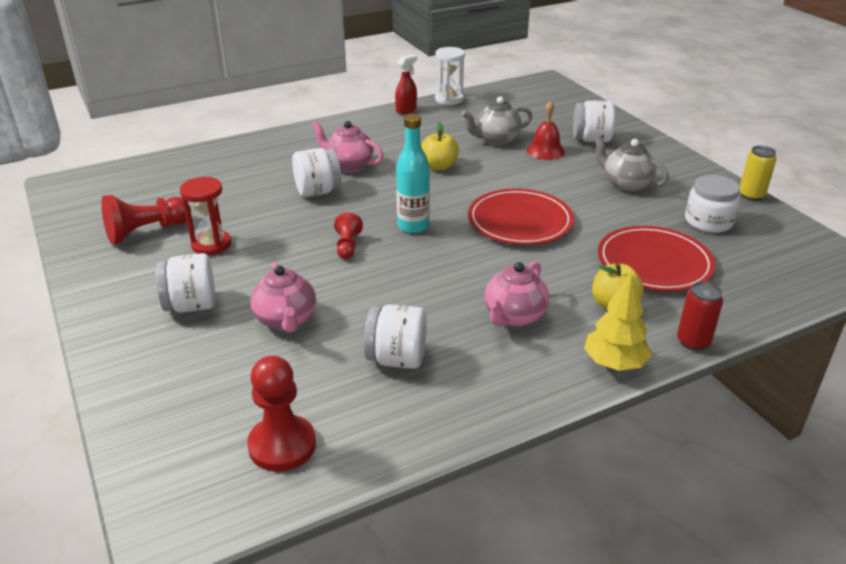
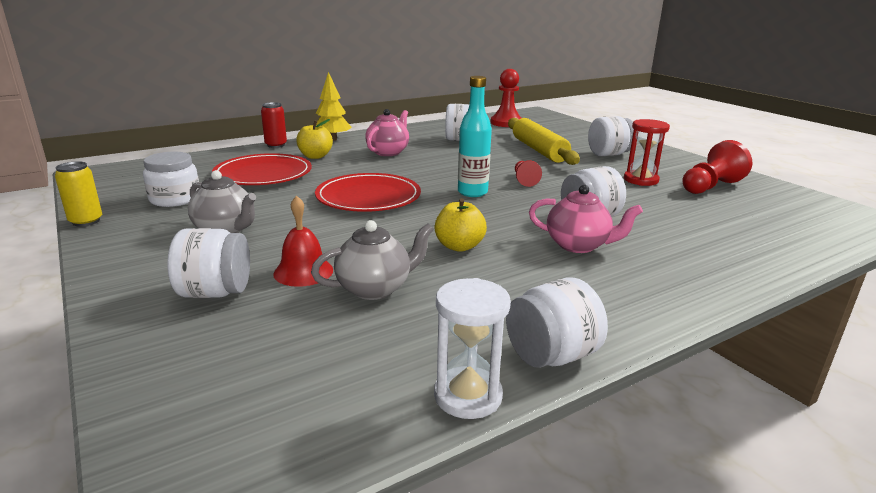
camera: 175 degrees right, 10 degrees down
pink teapot [250,262,316,333] -> yellow rolling pin [508,118,580,165]
red spray bottle [395,54,417,114] -> white jar [506,278,608,368]

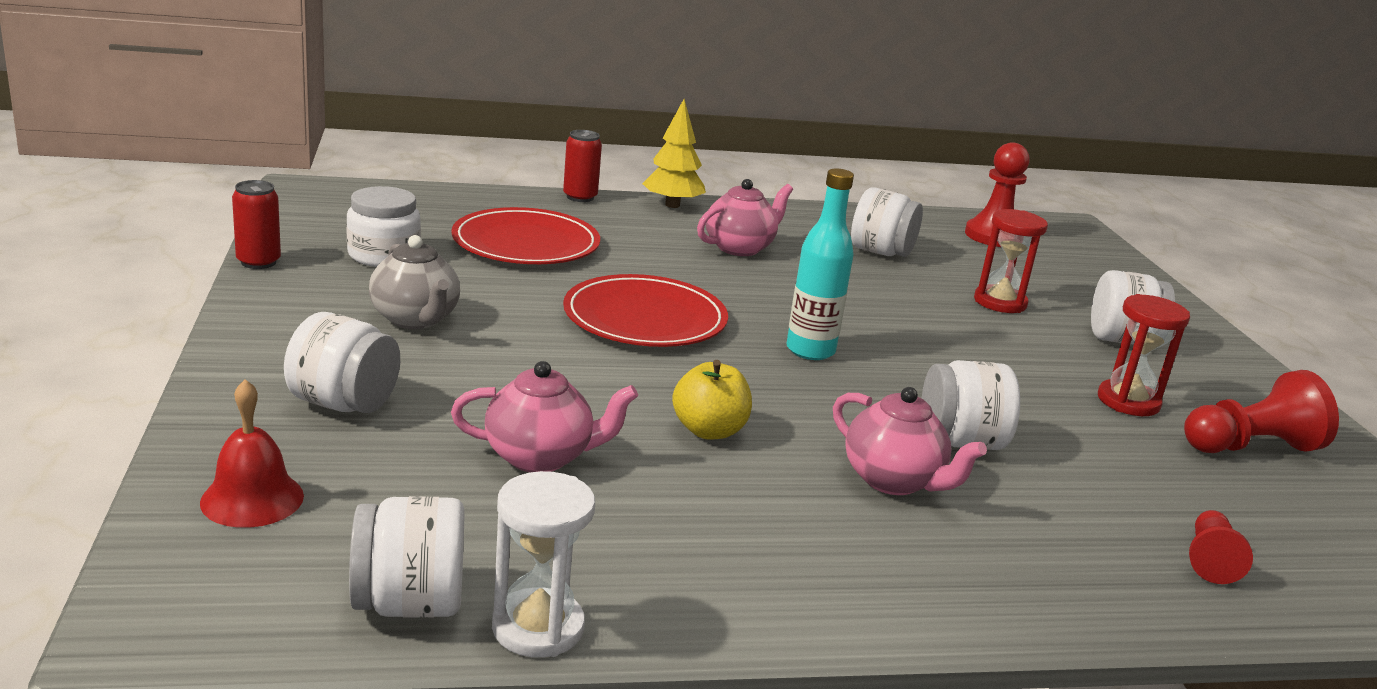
camera: 20 degrees right, 0 degrees up
yellow can [55,161,102,227] -> red can [232,180,281,269]
red bell [273,195,333,287] -> red bell moved to [200,379,304,528]
yellow apple [296,119,333,159] -> none
grey teapot [311,220,434,300] -> pink teapot [451,361,638,472]
white jar [506,278,608,368] -> white jar moved to [349,496,465,618]
yellow rolling pin [508,118,580,165] -> red hourglass [974,209,1048,313]
red pawn [515,160,542,187] -> red pawn moved to [1189,510,1253,584]

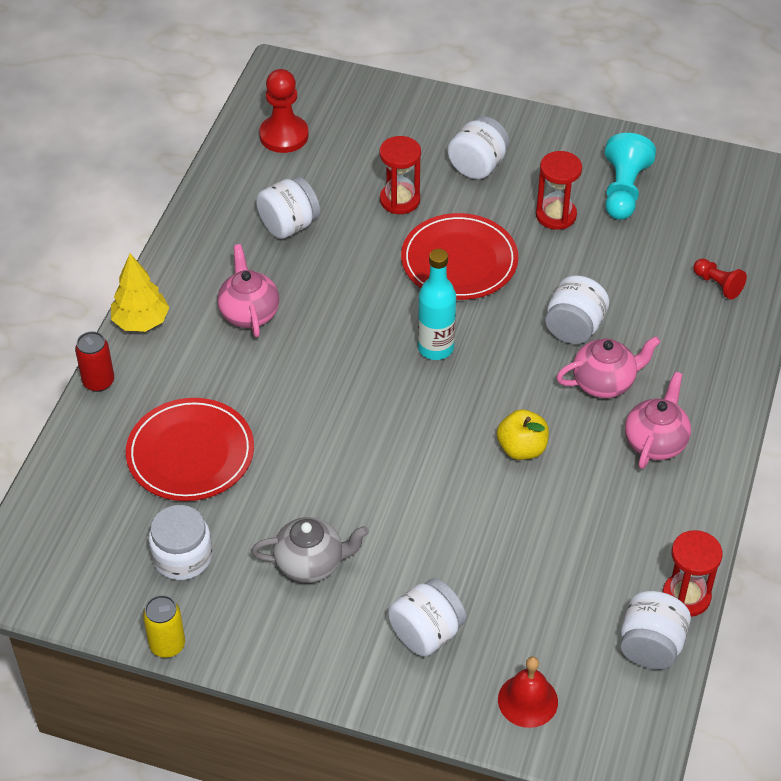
camera: 60 degrees left, 25 degrees up
red can [232,180,281,269] -> yellow can [143,595,185,658]
pink teapot [451,361,638,472] -> pink teapot moved to [625,372,691,469]
white hourglass [492,471,595,658] -> red hourglass [662,530,723,617]
red plate [563,274,728,347] -> red plate moved to [401,213,518,300]
red pawn [1184,370,1339,453] -> turquoise pawn [605,133,656,220]

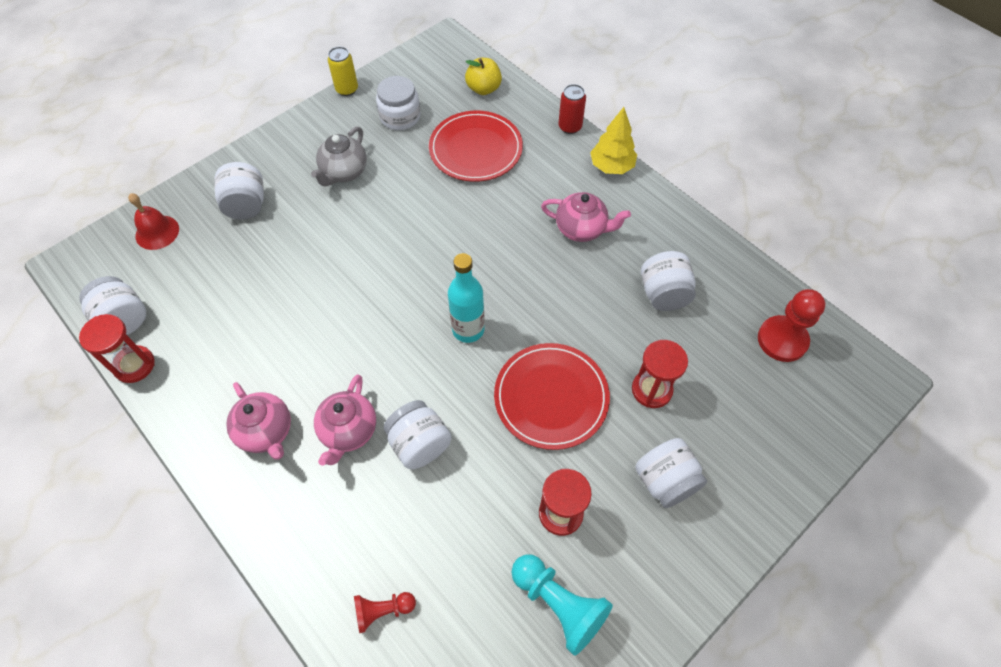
camera: 120 degrees right, 10 degrees up
yellow apple [497,409,549,460] -> yellow apple moved to [465,58,502,95]

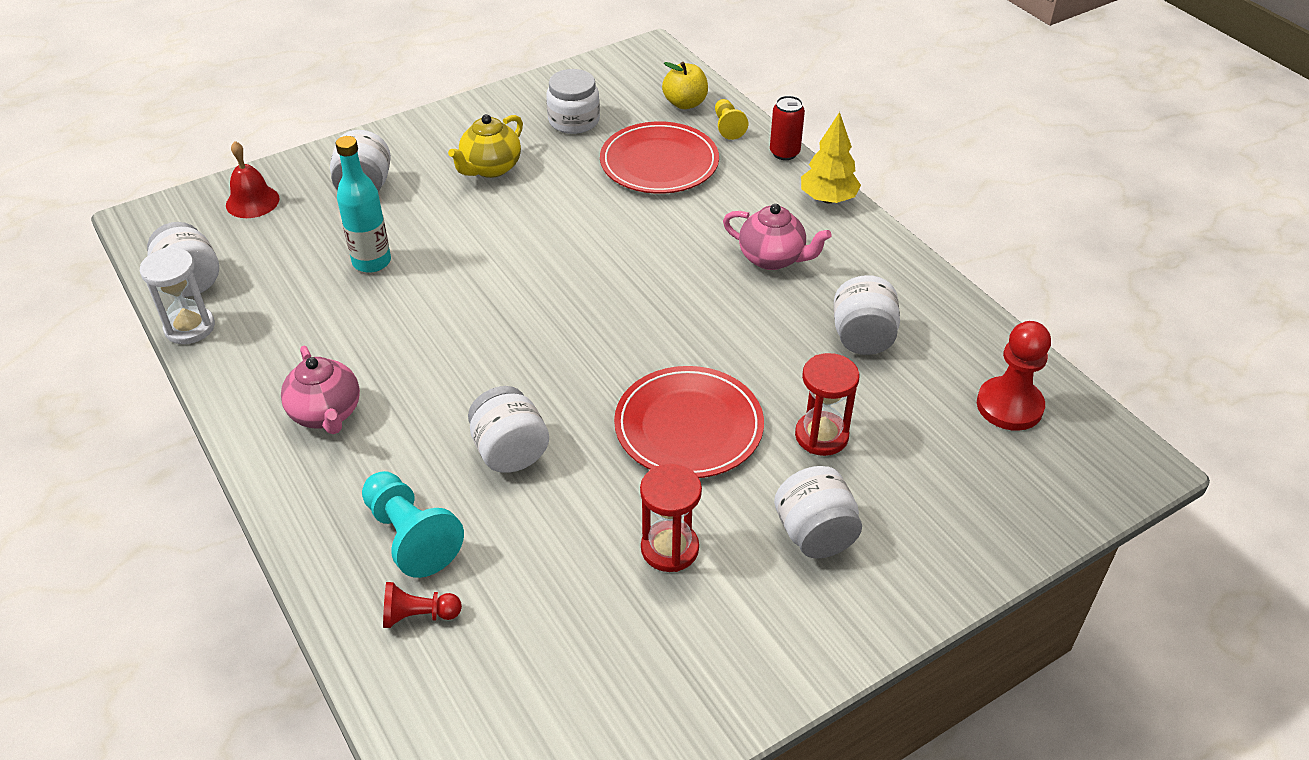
camera: 10 degrees right, 15 degrees down
red hourglass [79,314,155,383] -> white hourglass [140,248,215,344]
grey teapot [311,126,367,186] -> yellow teapot [448,114,523,178]
pink teapot [314,374,376,466] -> none
yellow can [328,47,358,96] -> none
turquoise bottle [448,253,485,343] -> turquoise bottle moved to [336,136,391,273]
turquoise pawn [511,554,613,656] -> turquoise pawn moved to [362,471,464,578]
none -> yellow pawn [715,99,748,140]

